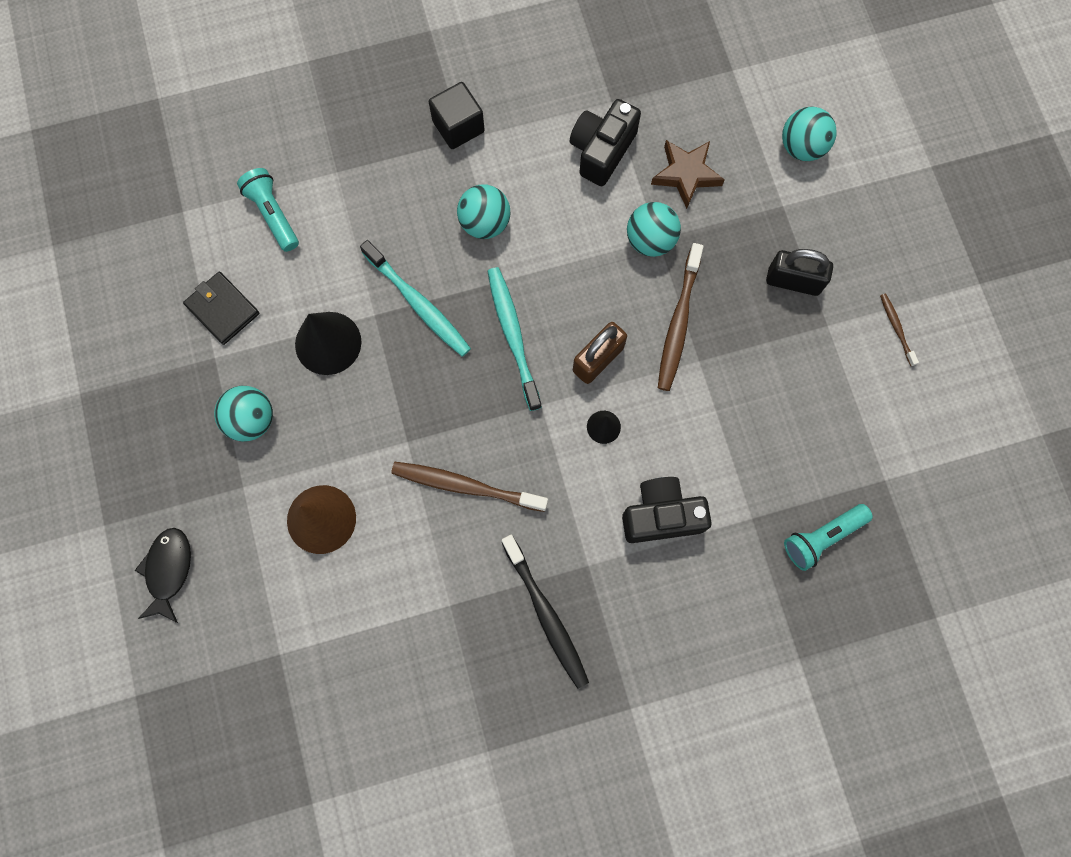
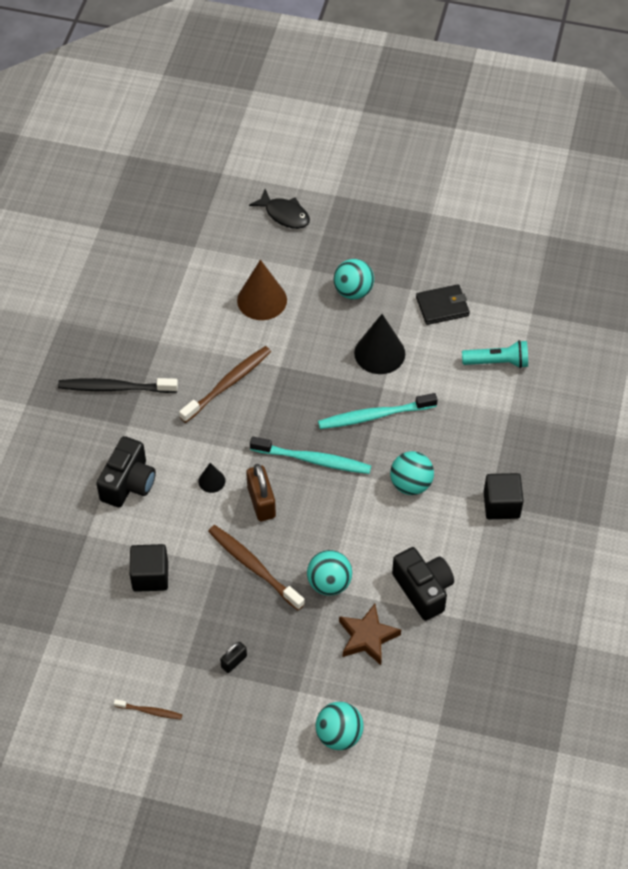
camera: 120 degrees right, 20 degrees down
black padlock [766,249,833,296] -> black padlock [220,642,247,673], size x0.57
turquoise flashlight [784,504,873,571] -> none
none -> black cube [130,544,168,592]

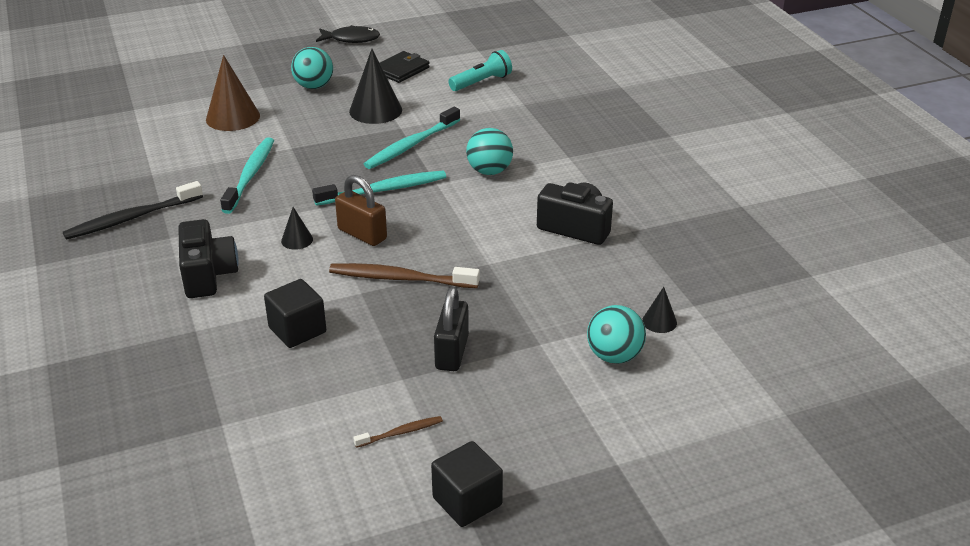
camera: 35 degrees left, 20 degrees down
brown toothbrush [179,346,271,423] -> turquoise toothbrush [220,137,274,214]
black padlock [220,642,247,673] -> black padlock [434,287,469,371], size x1.74
black fish [249,189,310,229] -> black fish moved to [316,25,380,43]
turquoise ball [307,550,352,596] -> none
brown star [339,604,401,665] -> none
black cube [484,473,524,519] -> black cube moved to [431,441,503,527]
none -> black cone [642,287,677,333]

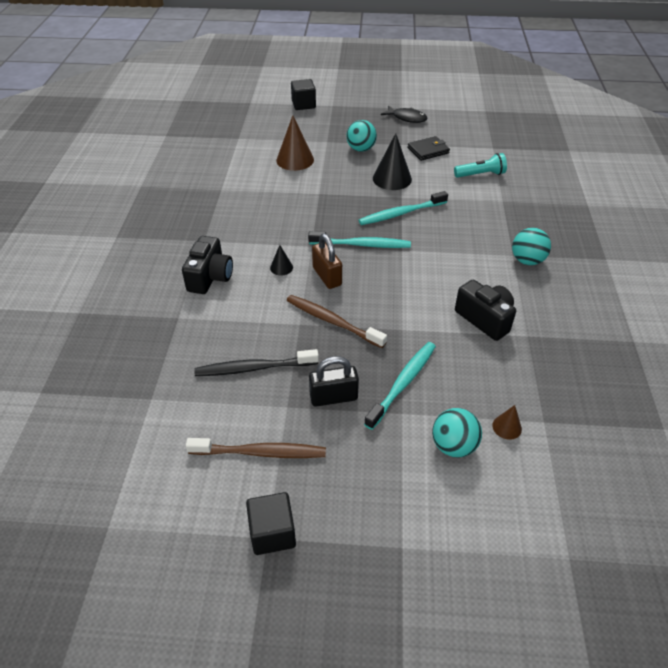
camera: 25 degrees right, 10 degrees up
black toothbrush [63,181,203,240] -> black toothbrush moved to [194,349,319,376]
turquoise toothbrush [220,137,274,214] -> turquoise toothbrush moved to [364,342,436,430]
black cube [264,279,326,348] -> black cube moved to [291,79,316,110]
brown toothbrush [353,416,443,448] -> brown toothbrush [186,438,326,458], size x1.94
black padlock [434,287,469,371] -> black padlock turned 45 degrees clockwise [309,356,359,407]
turquoise ball [466,128,513,175] -> turquoise ball moved to [512,228,551,265]
black cone [642,287,677,333] -> brown cone [492,405,522,440]

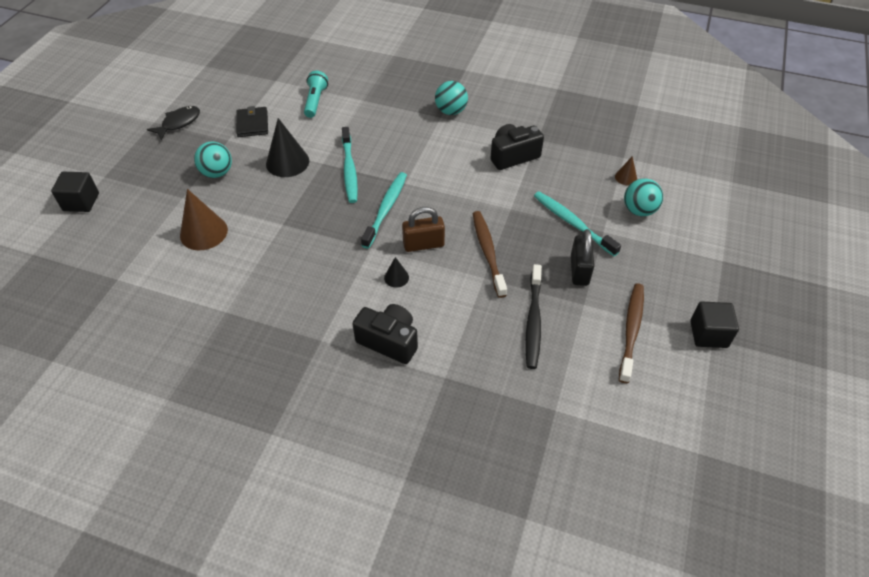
camera: 75 degrees left, 5 degrees up
brown toothbrush [286,295,387,348] -> brown toothbrush turned 120 degrees clockwise [473,211,507,298]

